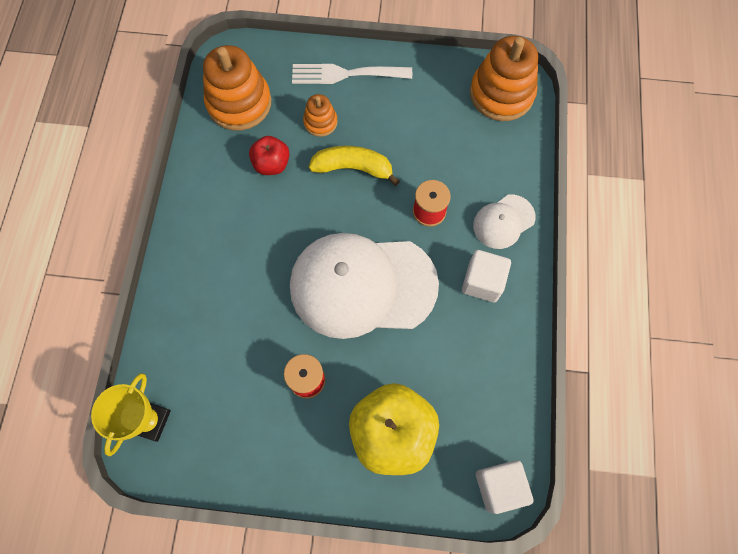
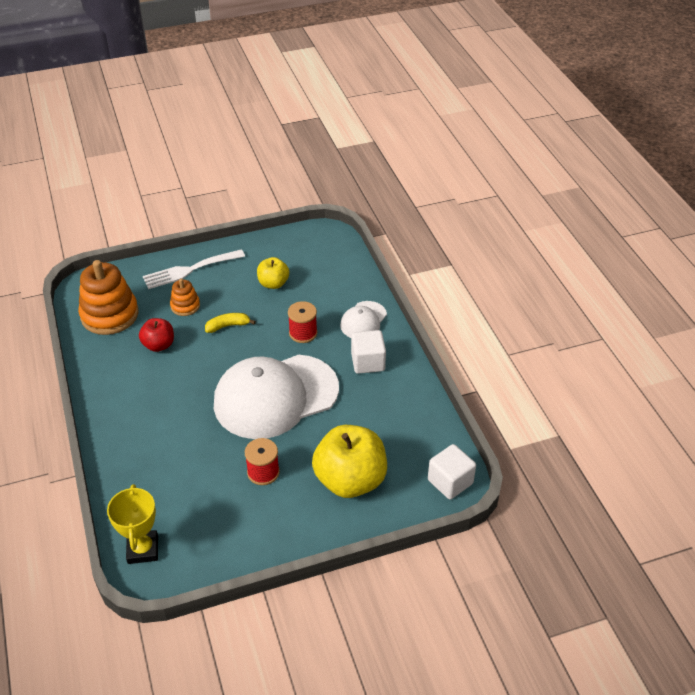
camera: 25 degrees left, 25 degrees down
yellow banana [309,146,400,186] -> yellow banana [205,313,256,333], size x0.65
orange stacking toy [470,36,538,121] -> none
none -> yellow apple [257,257,289,289]

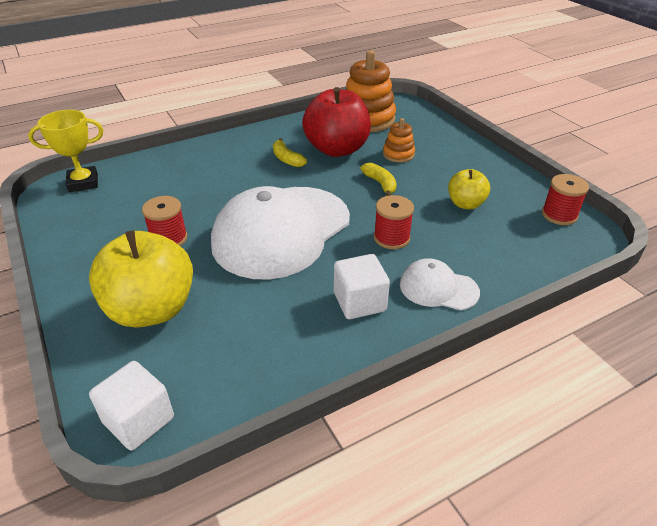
camera: 80 degrees right, 5 degrees down
red apple [139,318,174,352] -> red apple [302,87,371,157], size x1.88
white fork [143,249,245,289] -> none
white cap [214,355,339,439] -> white cap turned 105 degrees counterclockwise [211,186,350,280]
none -> yellow banana [273,138,307,167]
none -> red spool [542,174,589,225]

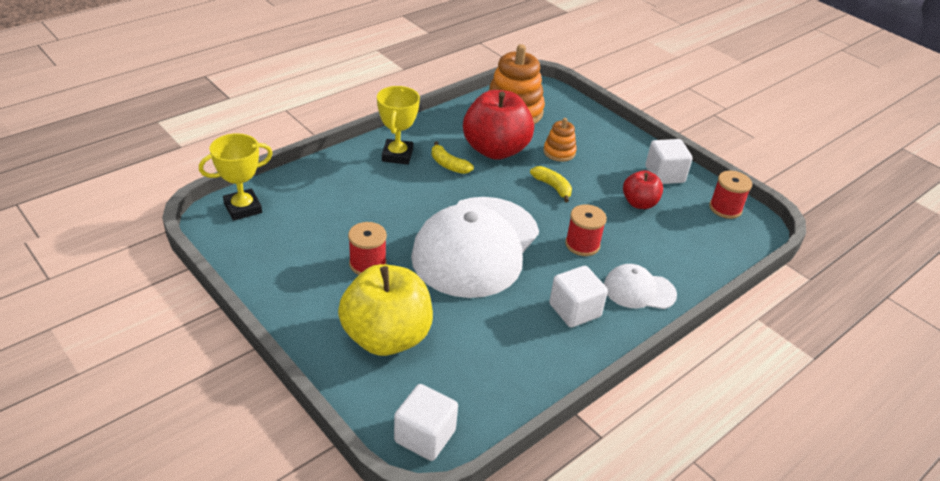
camera: 15 degrees left, 0 degrees up
yellow apple [448,169,490,210] -> red apple [623,170,663,209]
none -> yellow trophy [377,86,420,165]
none -> white cube [645,139,693,184]

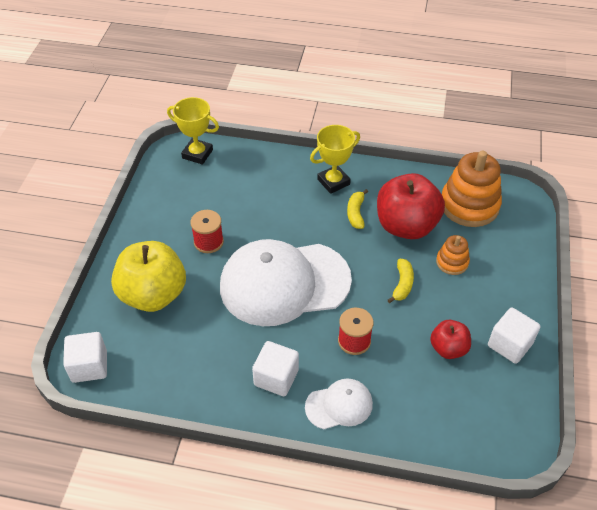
camera: 55 degrees right, 10 degrees up
white cap [604,264,677,309] -> white cap turned 105 degrees clockwise [305,378,373,429]
red spool [709,171,752,219] -> none

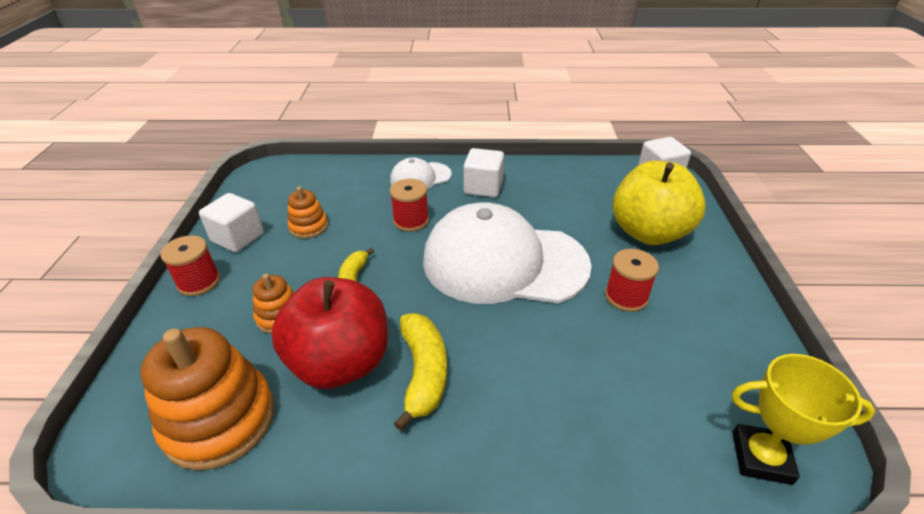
camera: 170 degrees right, 10 degrees down
white cap [220,239,352,326] -> white cap turned 150 degrees counterclockwise [423,202,592,304]
yellow trophy [310,125,360,194] -> none
yellow banana [347,189,368,229] -> yellow banana [393,313,447,431], size x1.54
red apple [430,320,471,359] -> orange stacking toy [287,186,328,238]
none -> red spool [160,235,220,296]

